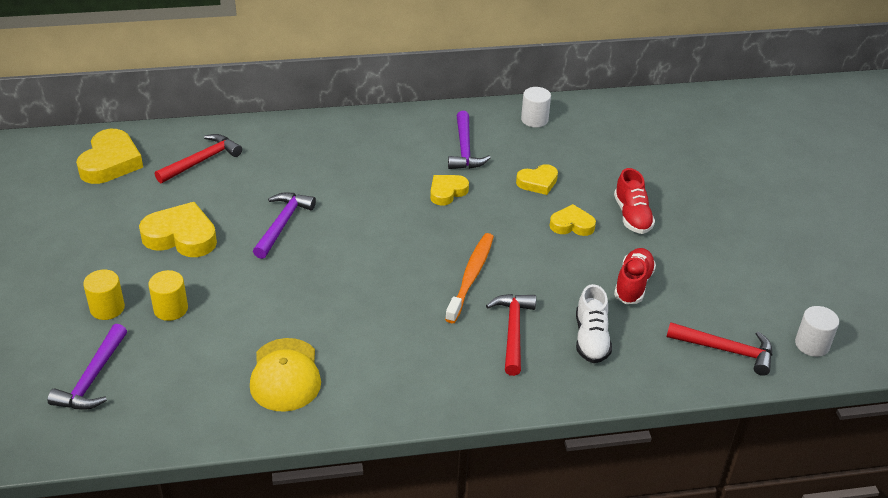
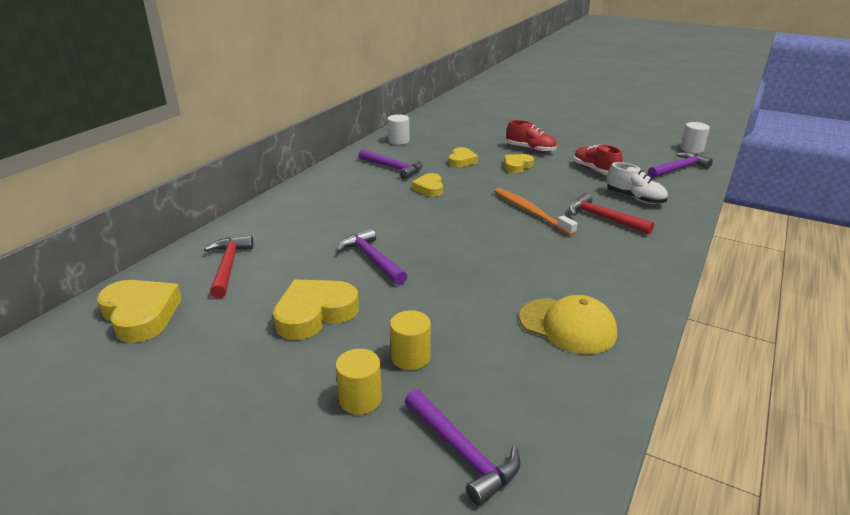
camera: 50 degrees left, 10 degrees down
red hammer [667,322,772,376] -> purple hammer [648,152,713,178]

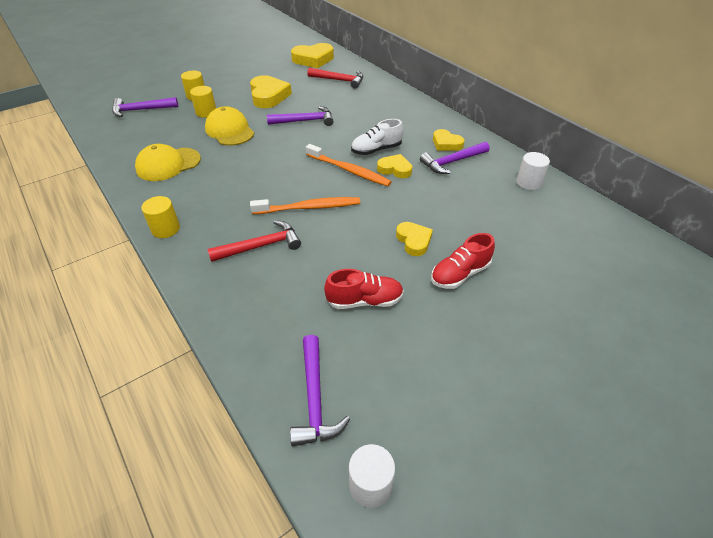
camera: 115 degrees right, 15 degrees up
yellow heart [449,147,478,167] -> yellow heart moved to [433,129,464,151]
white shoe [607,162,668,204] -> white shoe moved to [351,119,404,155]
none -> yellow cylinder [141,196,180,238]
none -> yellow cap [205,106,254,146]
none -> orange toothbrush [306,144,392,186]

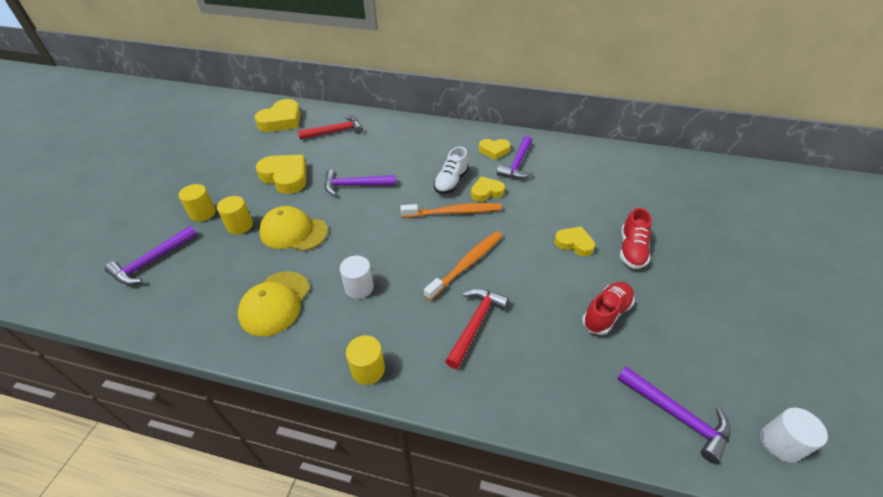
camera: 40 degrees left, 0 degrees up
purple hammer [267,106,333,126] -> purple hammer turned 135 degrees counterclockwise [324,170,396,196]
white cylinder [516,152,550,190] -> white cylinder moved to [340,256,374,299]

